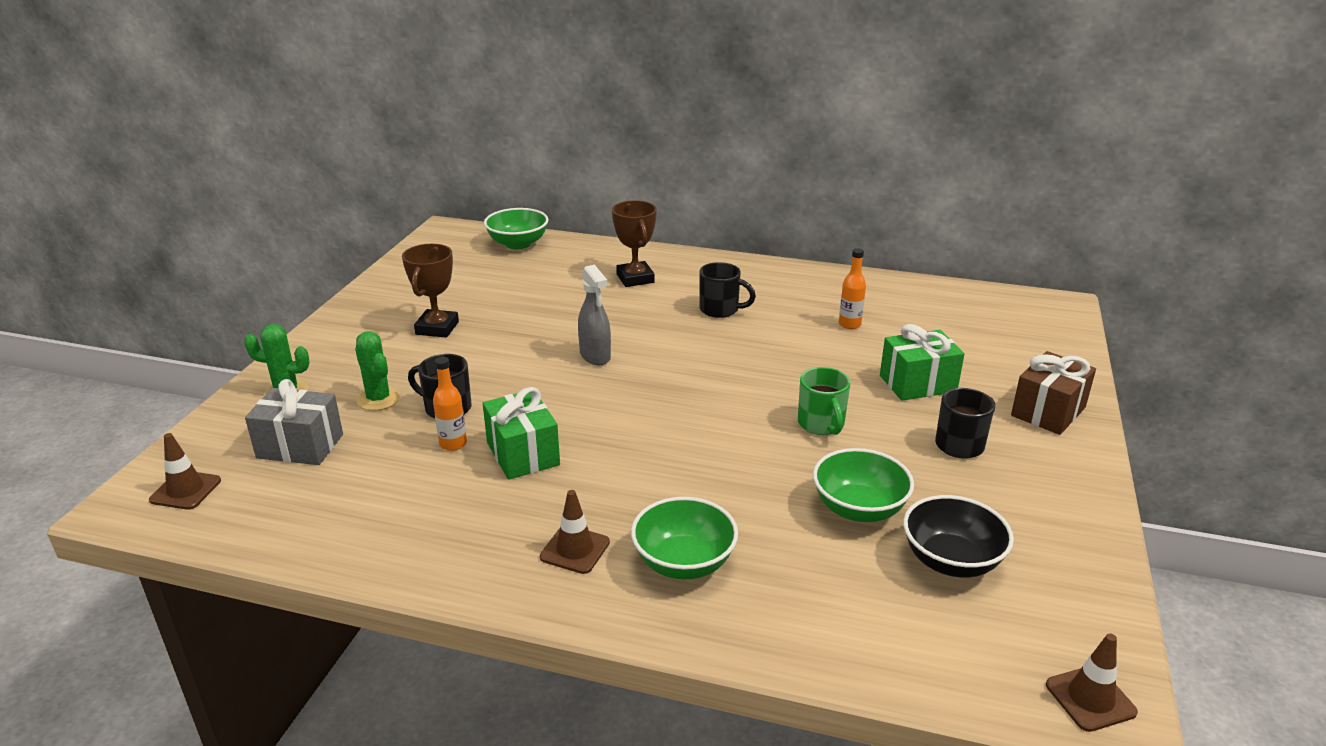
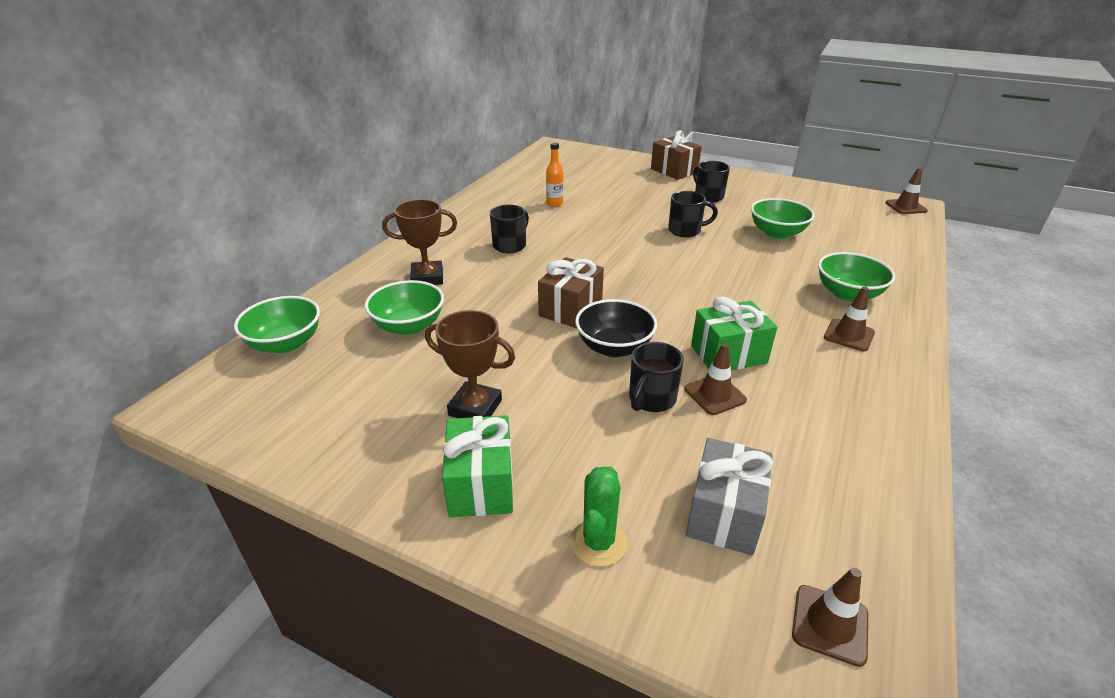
camera: 80 degrees left, 5 degrees up
green cactus [355,331,400,411] -> none
orange bottle [433,357,467,451] -> brown traffic cone [684,343,747,415]
grey spray bottle [578,264,611,365] -> brown gift [538,257,604,328]
green mug [798,367,850,435] -> black mug [668,191,718,237]
green gift [880,324,965,401] -> green gift moved to [442,415,513,517]
black bowl [903,495,1014,577] -> black bowl moved to [575,299,657,357]
none -> green bowl [365,280,444,335]

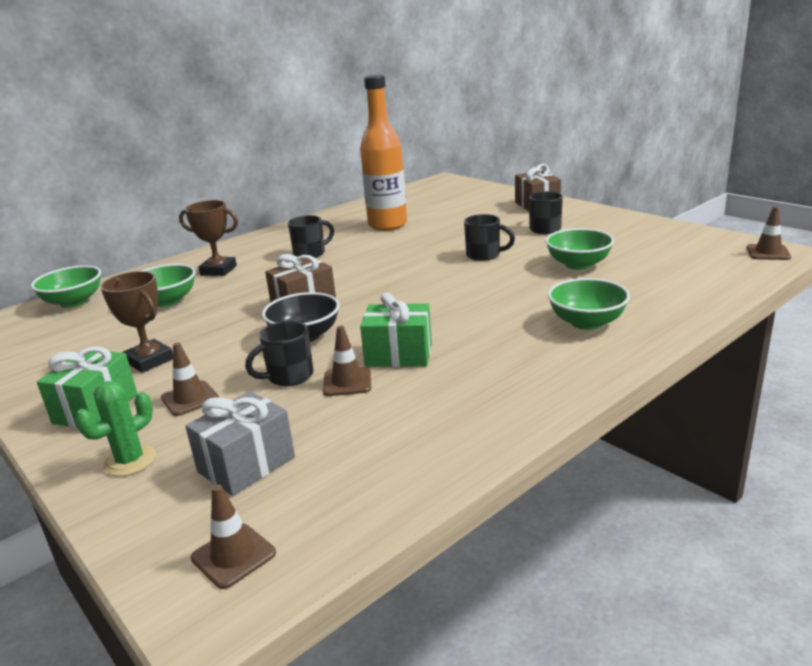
camera: 25 degrees right, 10 degrees down
orange bottle [546,142,564,207] -> orange bottle [360,75,407,231], size x2.38
brown traffic cone [824,287,875,351] -> brown traffic cone moved to [161,342,219,416]

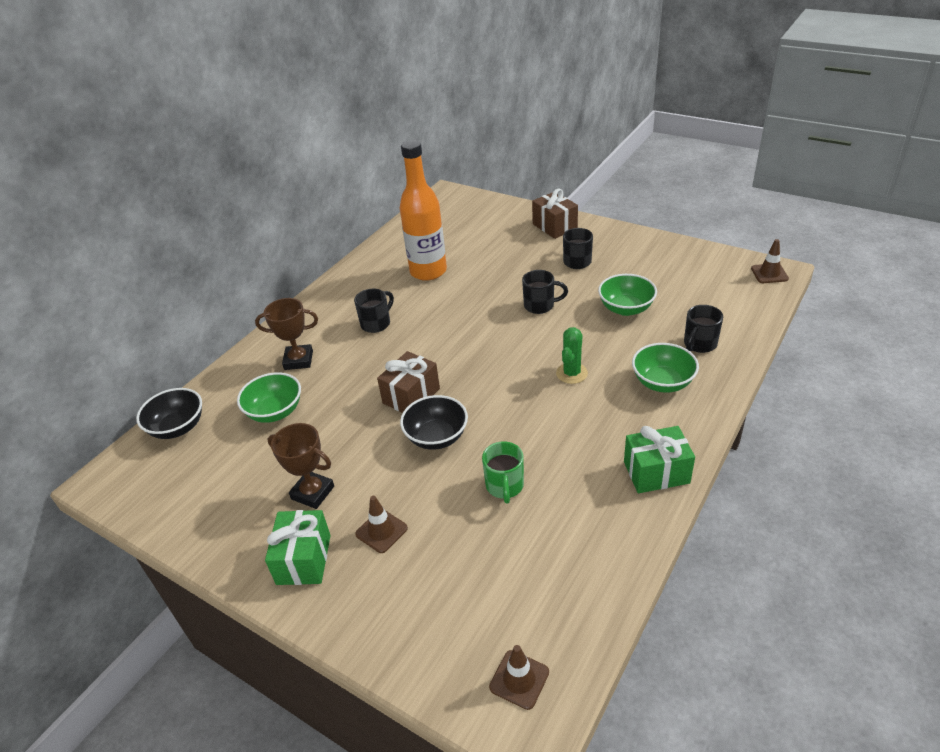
camera: 15 degrees left, 15 degrees up
green bowl [31,265,101,308] -> black bowl [136,388,202,439]
green cactus [75,381,156,476] -> green cactus moved to [556,327,588,384]
grey gift [185,391,295,496] -> none
black mug [245,321,314,386] -> black mug moved to [684,305,723,353]
brown traffic cone [323,326,371,396] -> green mug [482,442,524,504]
green gift [360,293,432,367] -> green gift moved to [624,426,695,493]

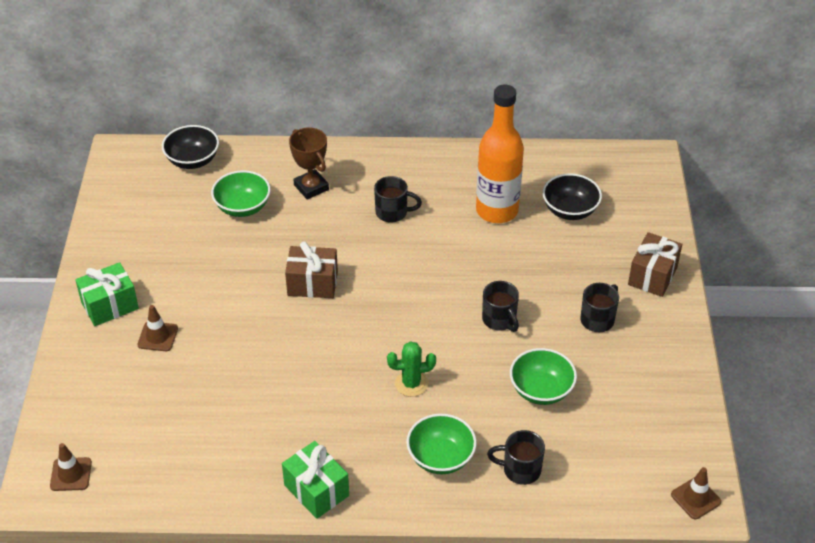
camera: 55 degrees right, 5 degrees up
brown trophy [268,423,334,509] -> none
black bowl [400,395,468,450] -> black bowl moved to [542,173,602,220]
green mug [482,442,524,504] -> none

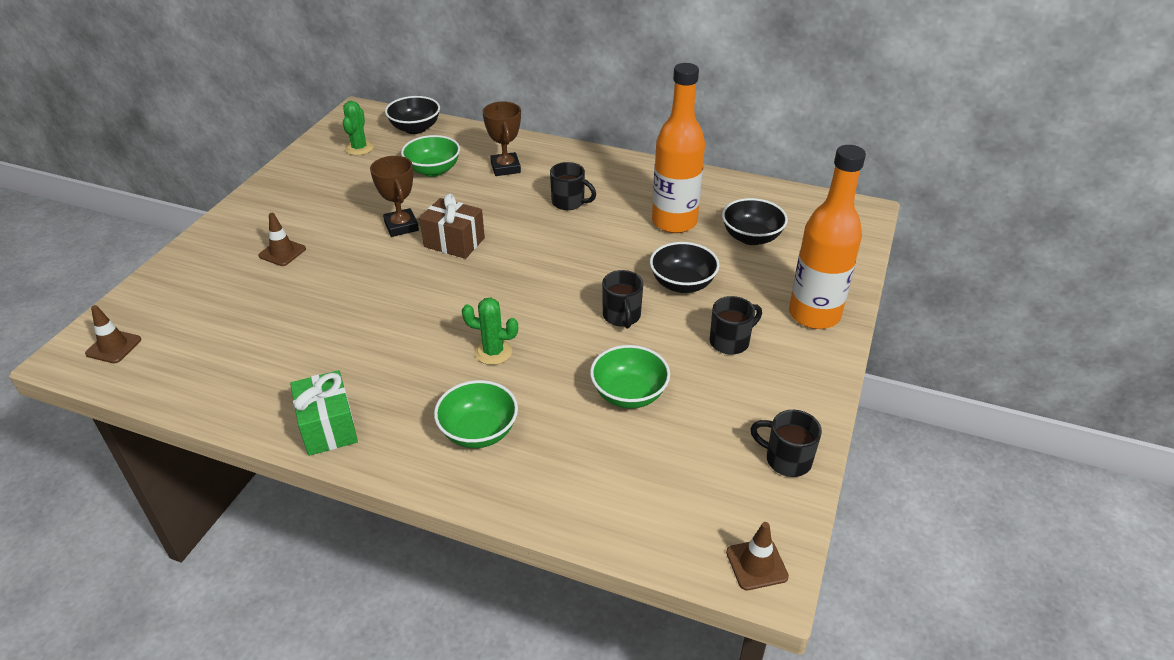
camera: 20 degrees right, 5 degrees down
green gift [75,262,139,326] -> none
black mug [487,430,545,485] -> black mug moved to [750,410,822,477]
brown gift [628,232,682,297] -> orange bottle [789,145,866,329]
none -> green cactus [343,101,374,155]
none -> brown trophy [370,156,419,237]
none -> black bowl [650,242,720,293]

